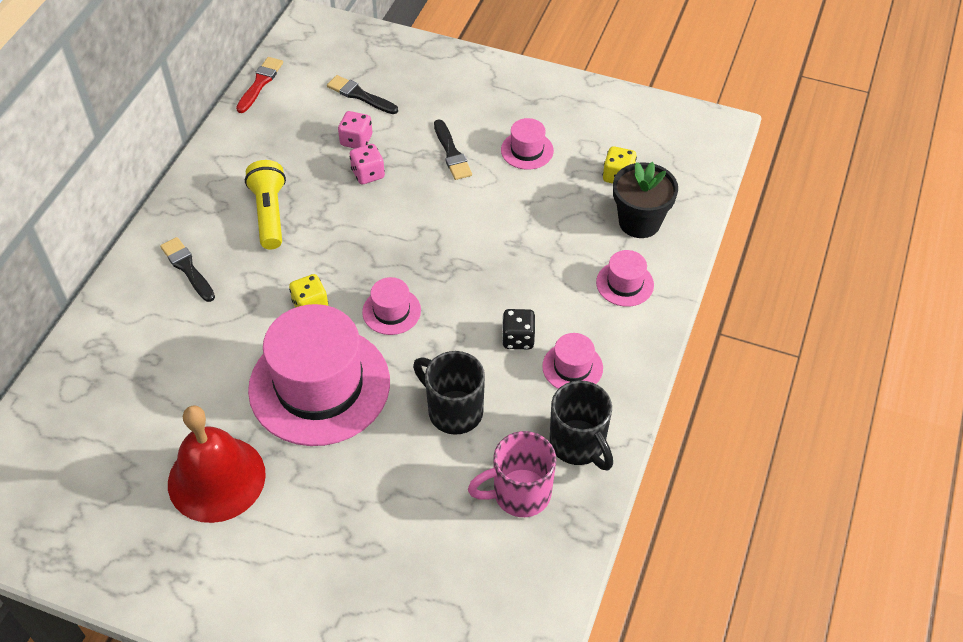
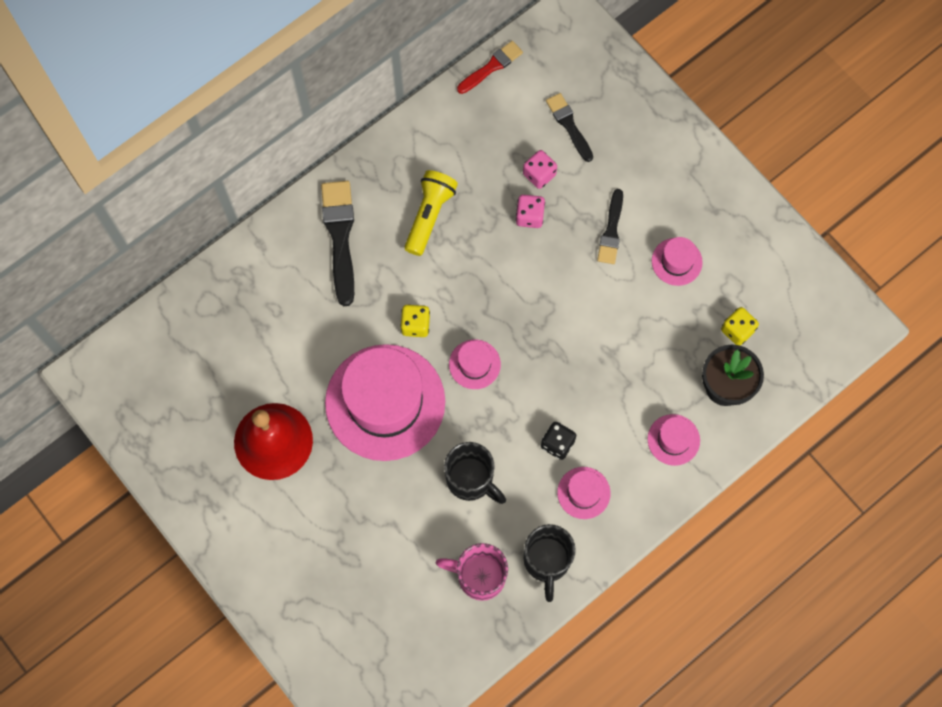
camera: 30 degrees right, 20 degrees up
black brush [160,237,215,302] -> black brush [321,181,354,306], size x1.63
black mug [413,351,485,435] -> black mug turned 150 degrees clockwise [444,442,506,504]

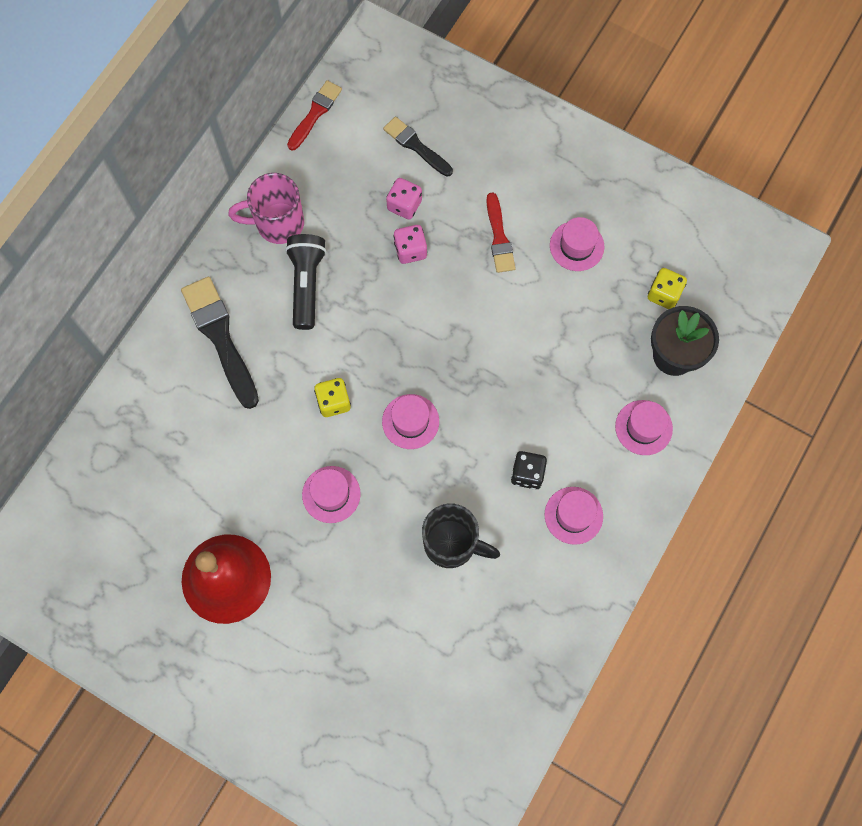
camera: 20 degrees left, 0 degrees up
pink hat [325,344,445,461] -> pink hat [302,466,361,523], size x0.44
yellow flashlight [404,170,458,256] -> black flashlight [285,234,327,330]
pink mug [436,543,508,601] -> pink mug moved to [228,173,304,244]
black mug [524,524,576,602] -> none
black brush [597,189,623,264] -> red brush [486,192,515,273]

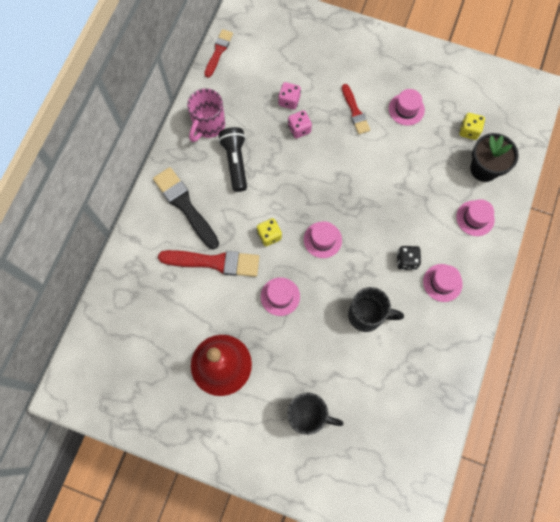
camera: 10 degrees left, 0 degrees up
pink mug [228,173,304,244] -> pink mug turned 45 degrees counterclockwise [187,88,225,142]
black brush [383,117,453,176] -> none
none -> red brush [158,250,259,277]
none -> black mug [287,392,344,435]

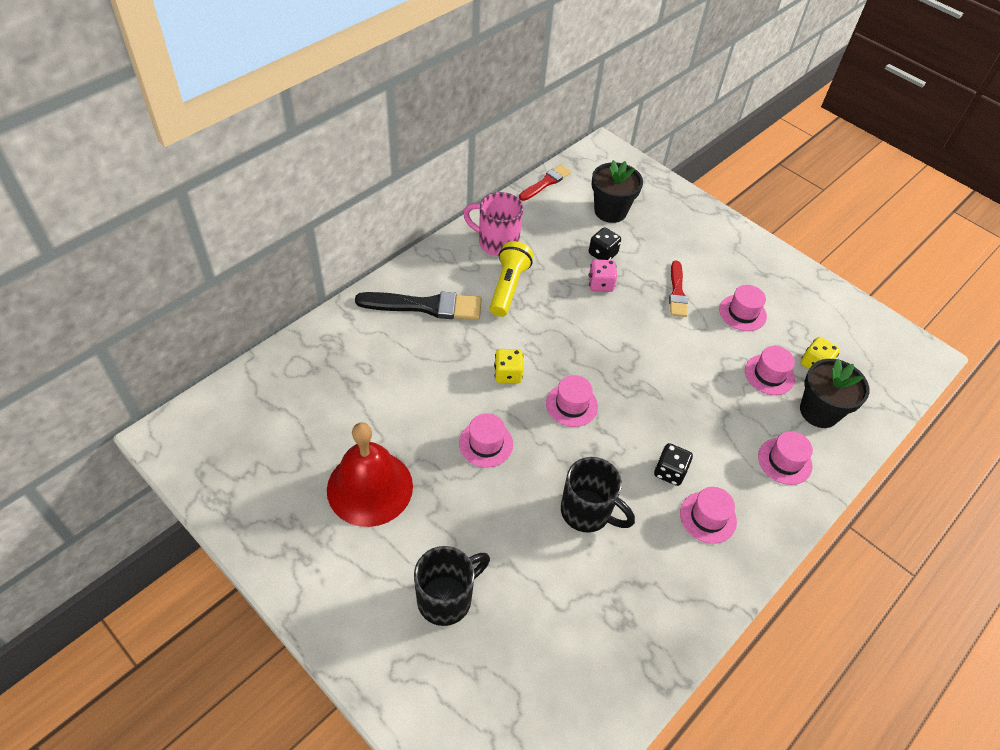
camera: 20 degrees right, 20 degrees down
black brush [153,167,219,249] -> black brush turned 105 degrees clockwise [355,292,482,320]
red brush [158,250,259,277] -> none
pink mug [187,88,225,142] -> pink mug turned 60 degrees clockwise [463,192,523,256]
black flashlight [218,127,247,192] -> yellow flashlight [490,241,533,317]
pink dice [278,82,301,110] -> black dice [589,227,621,260]
black mug [287,392,344,435] -> black mug turned 75 degrees counterclockwise [414,546,490,626]
none -> black flower pot [592,160,643,223]
none -> pink hat [745,346,795,395]

